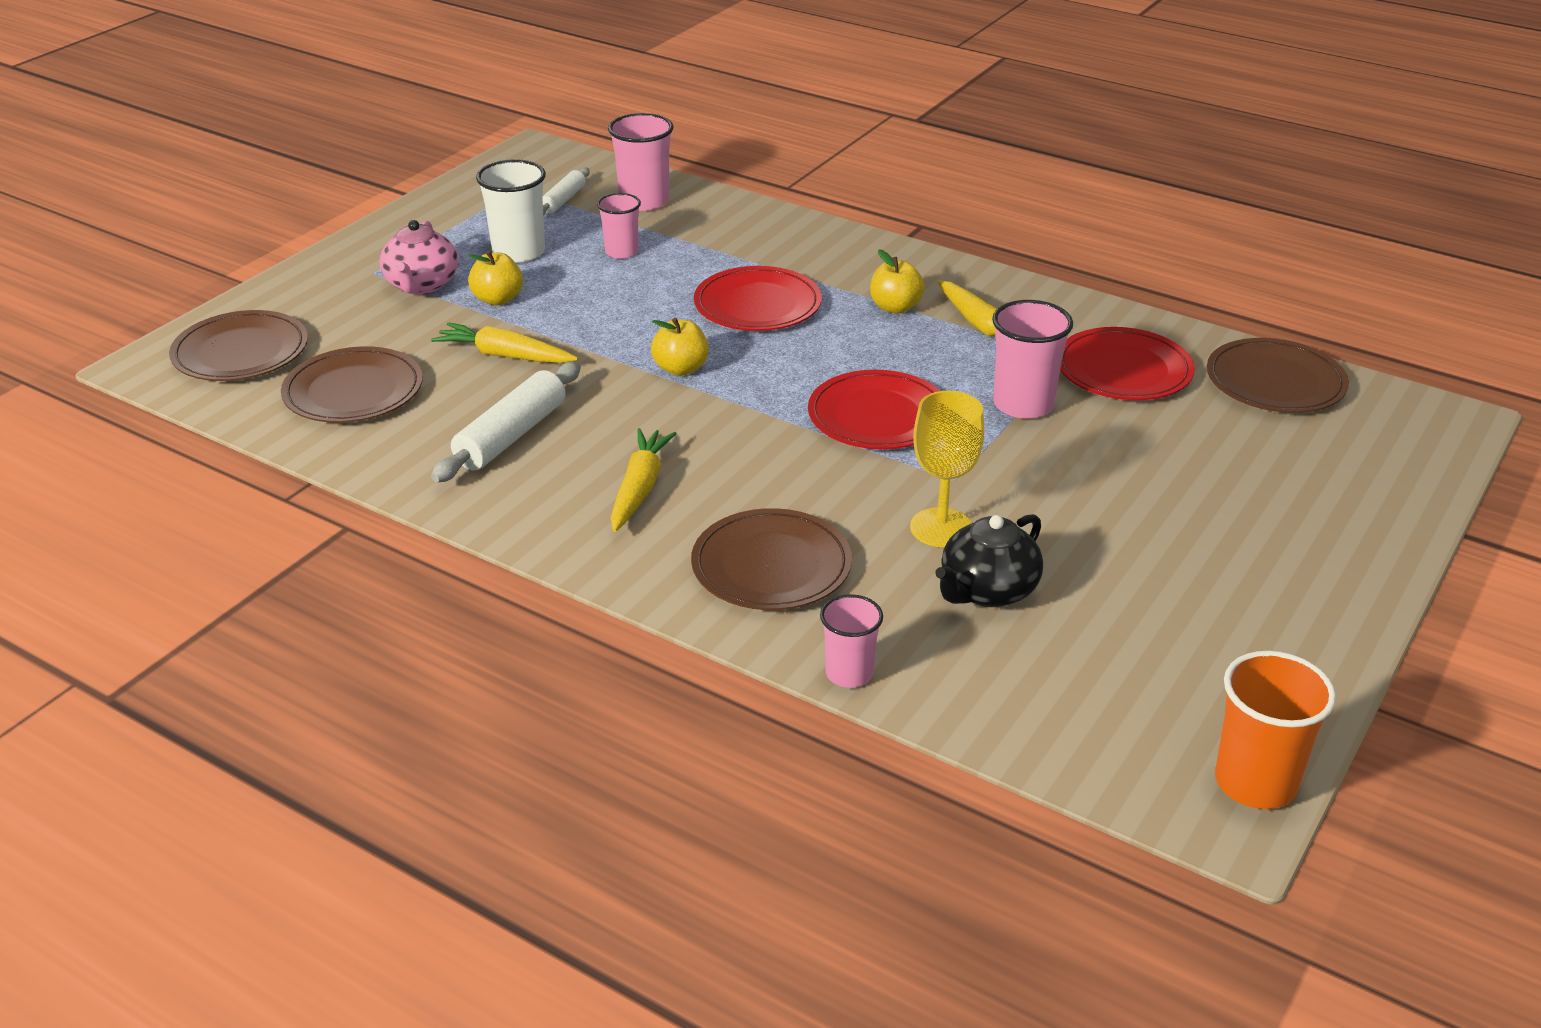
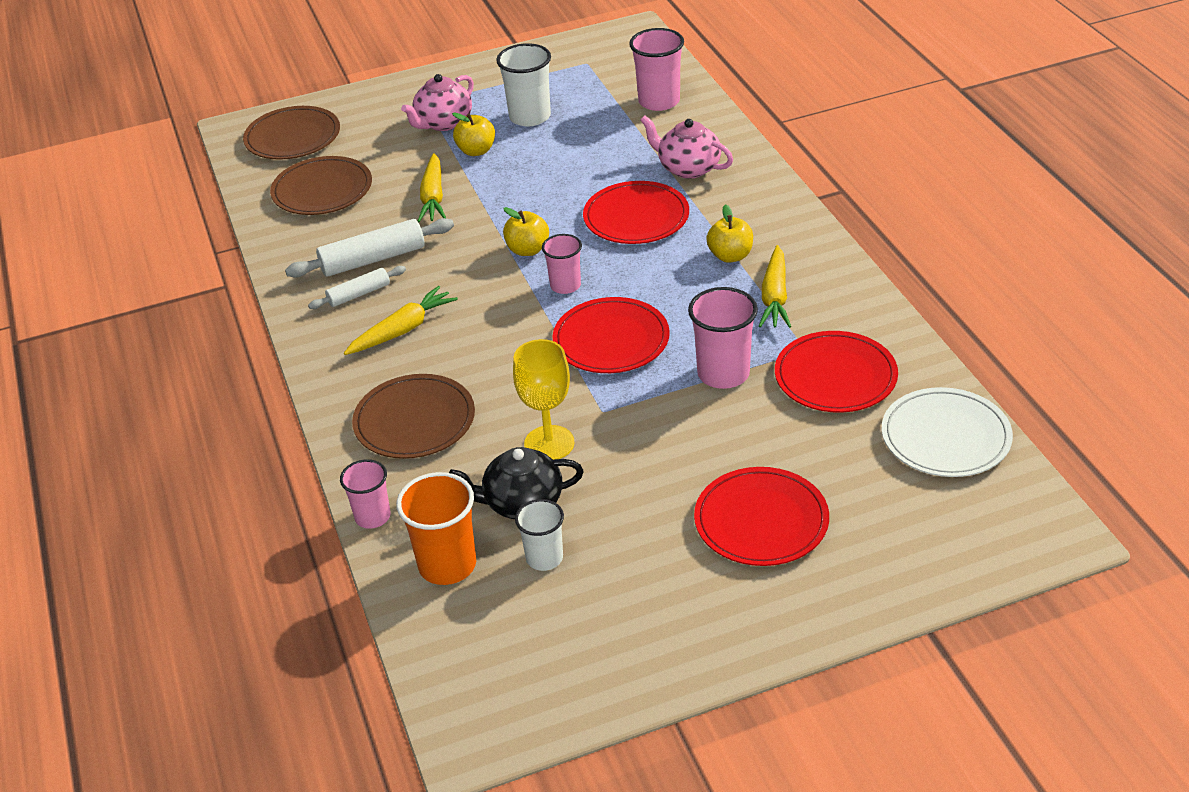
camera: 40 degrees right, 5 degrees up
yellow carrot [431,322,578,363] -> yellow carrot turned 150 degrees counterclockwise [418,153,446,222]
white rolling pin [543,167,590,216] -> white rolling pin moved to [308,266,406,309]
pink cup [597,193,641,259] -> pink cup moved to [542,234,582,294]
brown plate [1207,338,1349,413] -> white plate [882,387,1013,477]
orange cup [1215,651,1336,809] -> orange cup moved to [396,472,476,585]
none -> white cup [515,499,564,571]
none -> pink teapot [640,115,733,179]
none -> red plate [694,467,829,566]

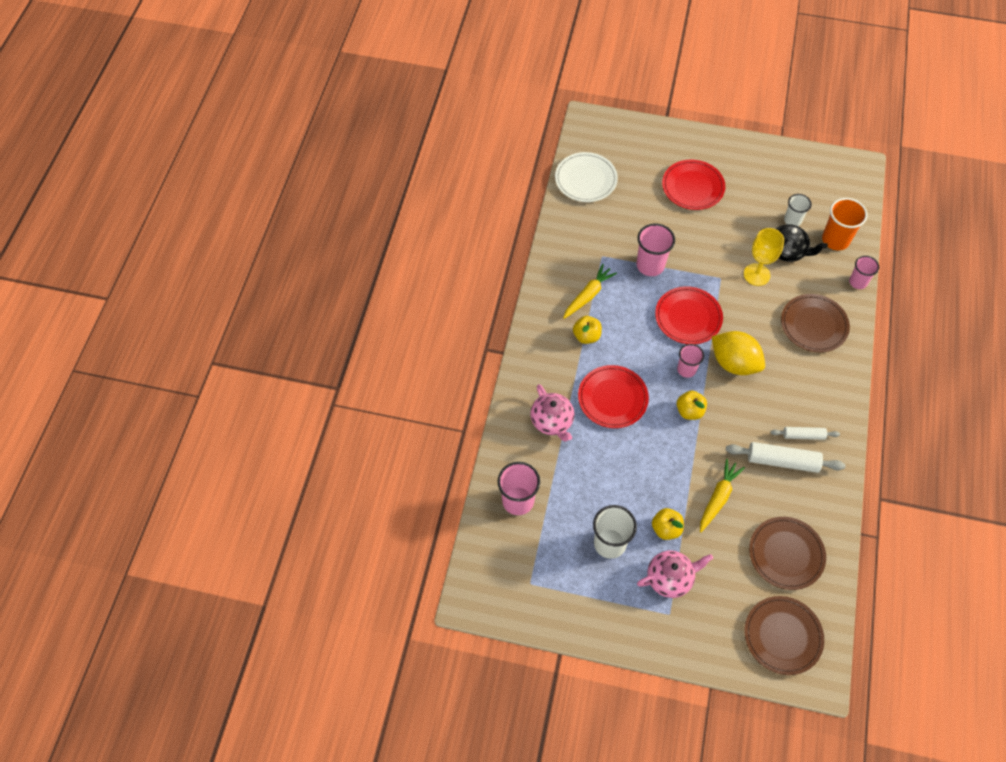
camera: 150 degrees left, 20 degrees up
yellow carrot [344,286,458,355] -> none
red plate [775,331,898,413] -> none
none -> yellow lemon [712,331,765,375]

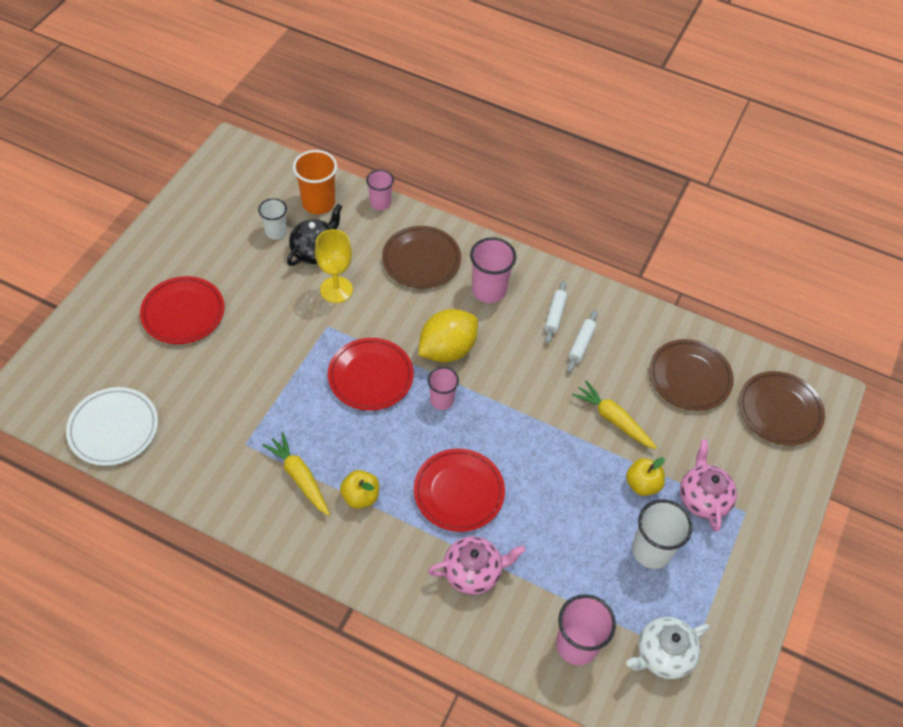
camera: 80 degrees left, 5 degrees down
pink cup [637,223,675,276] -> pink cup moved to [470,237,516,303]
yellow apple [677,391,707,420] -> none
white rolling pin [726,442,845,473] -> white rolling pin [567,311,597,372], size x0.59
none -> white teapot [626,617,710,679]

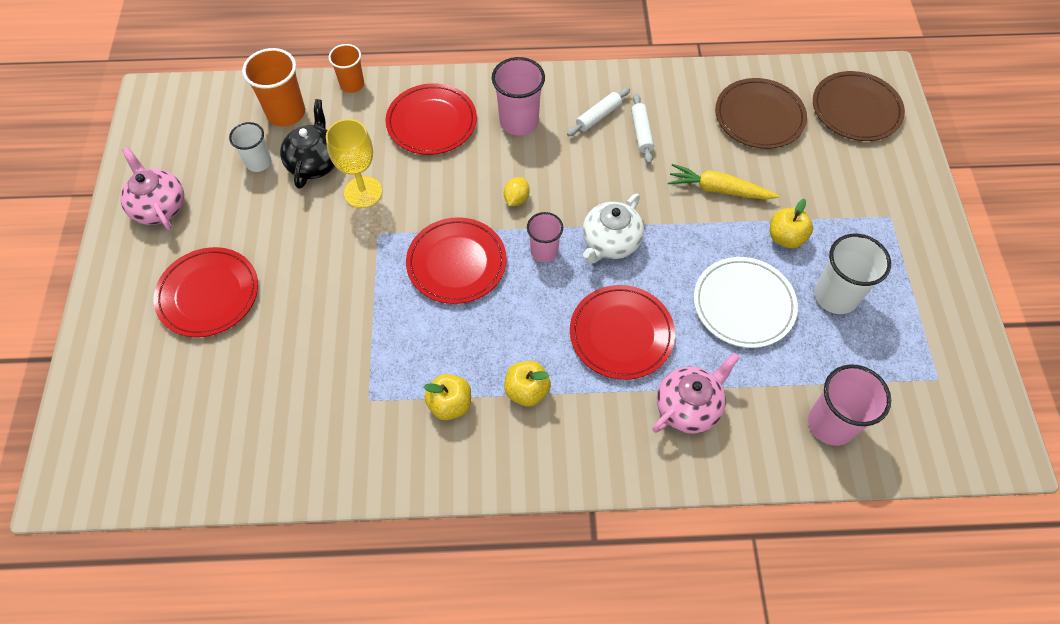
camera: 25 degrees left, 5 degrees up
white plate [66,387,158,466] -> white plate moved to [694,257,798,348]
yellow carrot [262,432,330,516] -> yellow apple [424,374,471,420]
pink cup [366,170,394,210] -> orange cup [328,44,364,93]
brown plate [382,226,461,289] -> red plate [385,83,477,155]
yellow lemon [418,309,478,363] -> yellow lemon [504,177,530,206], size x0.44
white rolling pin [545,281,567,343] -> white rolling pin turned 60 degrees clockwise [567,88,630,136]
white teapot [626,617,710,679] -> white teapot moved to [583,193,644,264]
pink teapot [680,439,737,532] -> pink teapot moved to [120,147,184,230]

